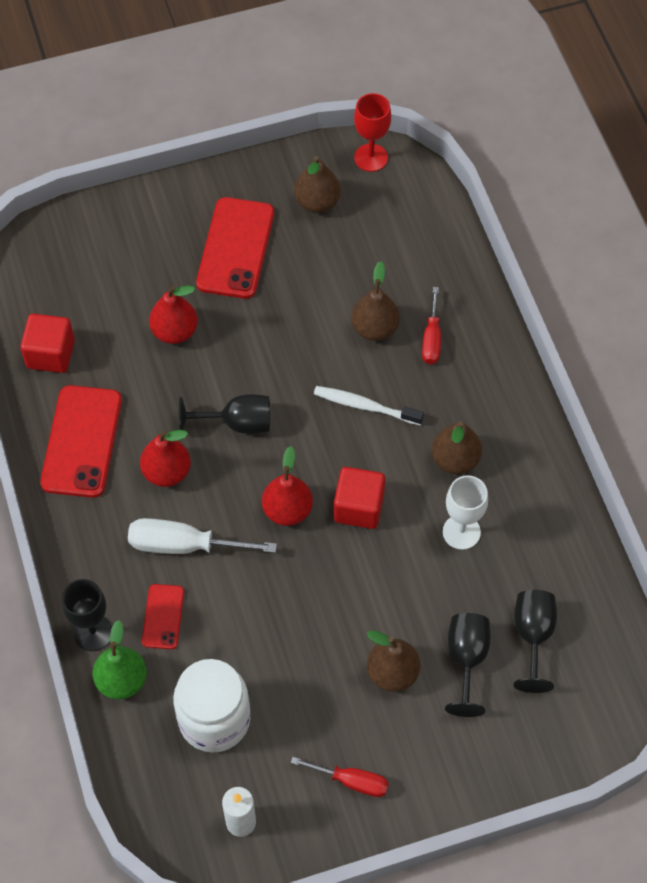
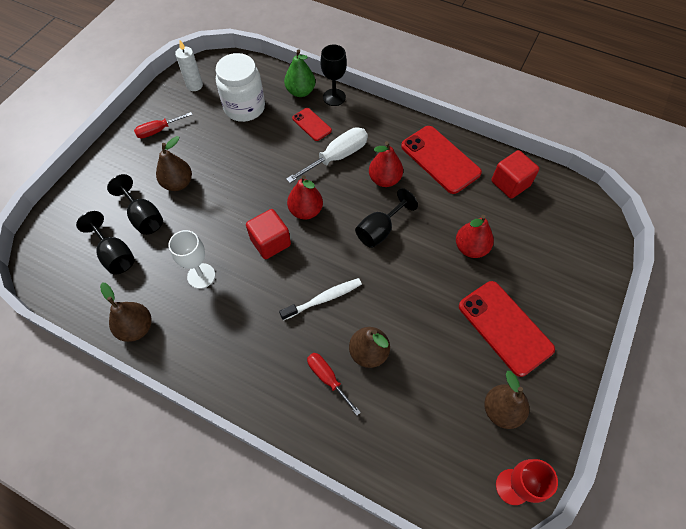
camera: 135 degrees right, 0 degrees up
brown pear [432,421,482,474] -> brown pear moved to [100,282,152,342]

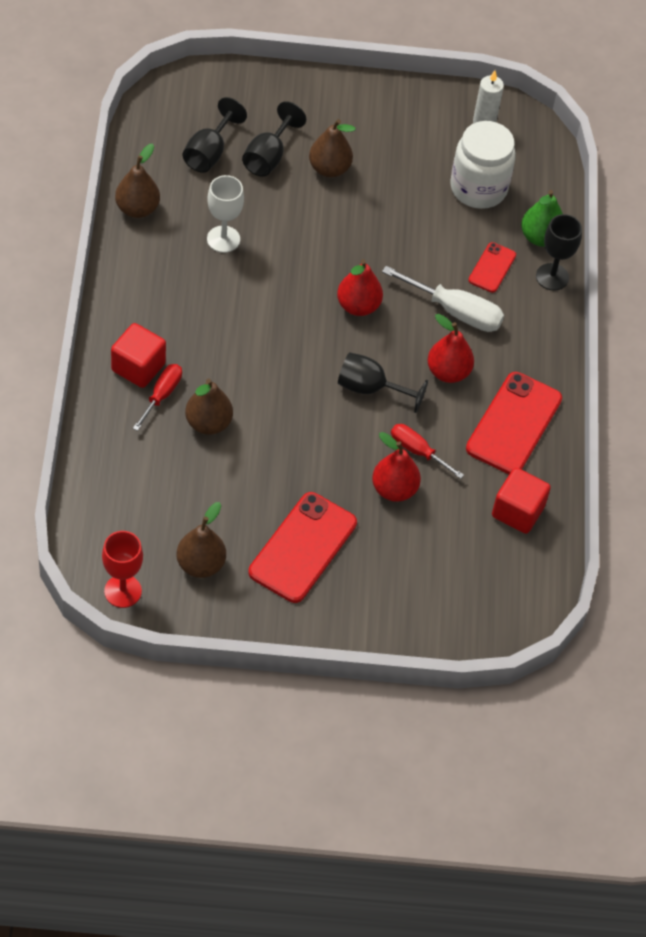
camera: 60 degrees right, 5 degrees down
red screwdriver [134,112,192,139] -> red screwdriver moved to [391,424,464,479]
red cube [246,209,291,259] -> red cube moved to [111,323,166,388]
white toothbrush [279,278,362,321] -> none

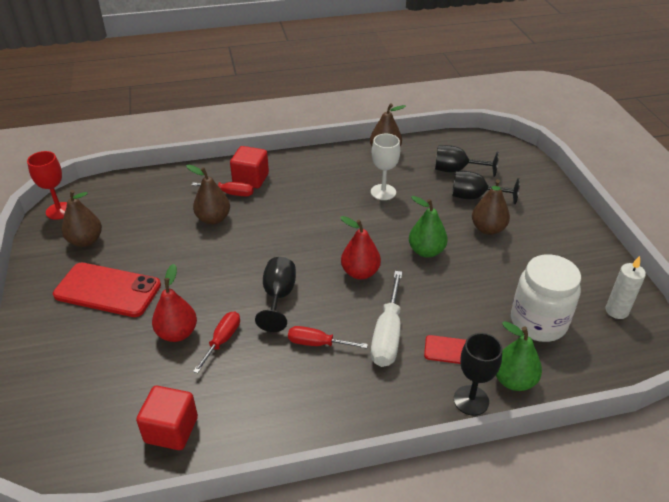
camera: 80 degrees right, 15 degrees down
red pear [428,314,474,383] -> red screwdriver [288,326,368,348]
red phone [466,372,562,474] -> none
none -> green pear [409,196,448,258]

